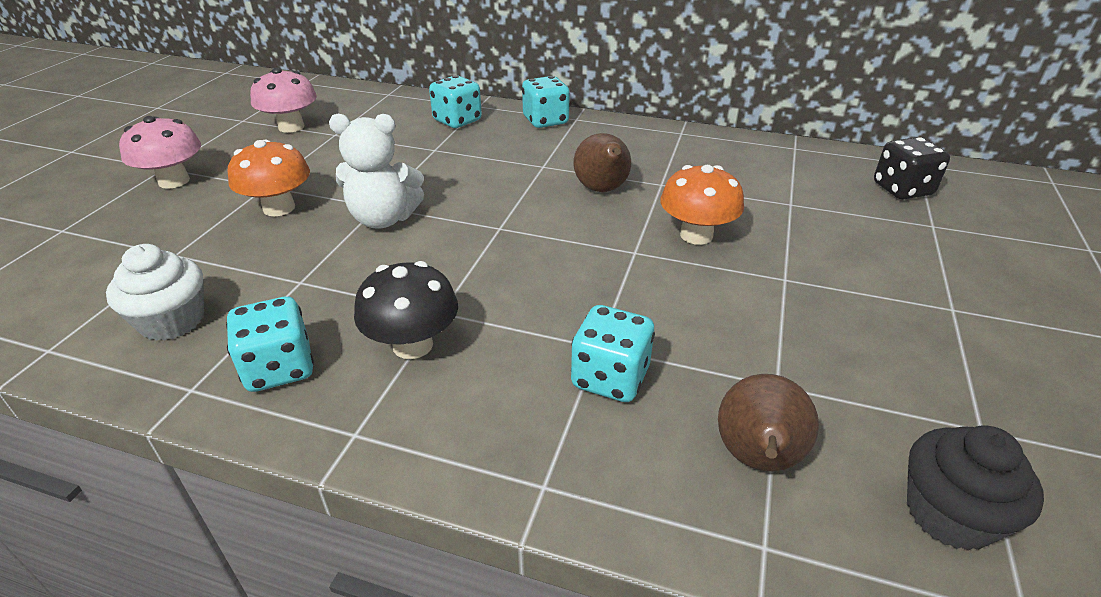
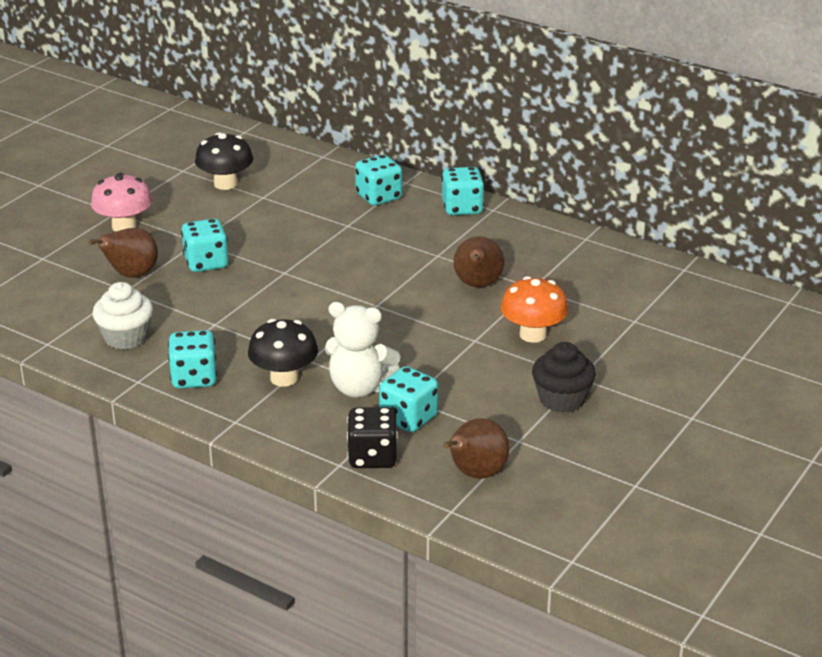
camera: 15 degrees right, 5 degrees down
orange mushroom [228,140,310,216] -> turquoise dice [181,218,228,272]
pink mushroom [250,68,317,133] -> black mushroom [195,132,253,190]
white teddy bear [329,114,424,228] -> white teddy bear moved to [325,302,401,398]
black dice [874,137,950,200] -> black dice moved to [347,407,398,468]
black cupcake [907,425,1044,551] -> black cupcake moved to [532,342,596,413]
none -> brown pear [89,228,158,278]

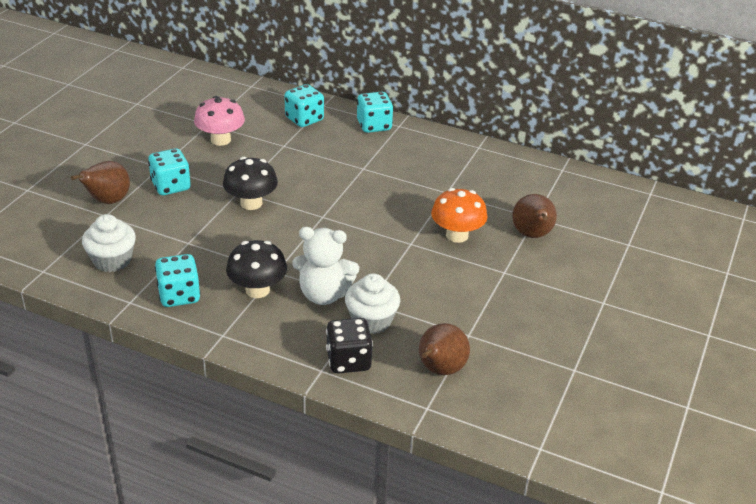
camera: 10 degrees left, 5 degrees up
pink mushroom [91,173,152,232] -> pink mushroom moved to [194,96,245,146]
black mushroom [195,132,253,190] -> black mushroom moved to [223,157,278,210]
turquoise dice [379,366,438,432] -> white cupcake [345,274,400,334]
brown pear [454,236,504,287] -> brown pear moved to [512,194,557,238]
black cupcake [532,342,596,413] -> none

